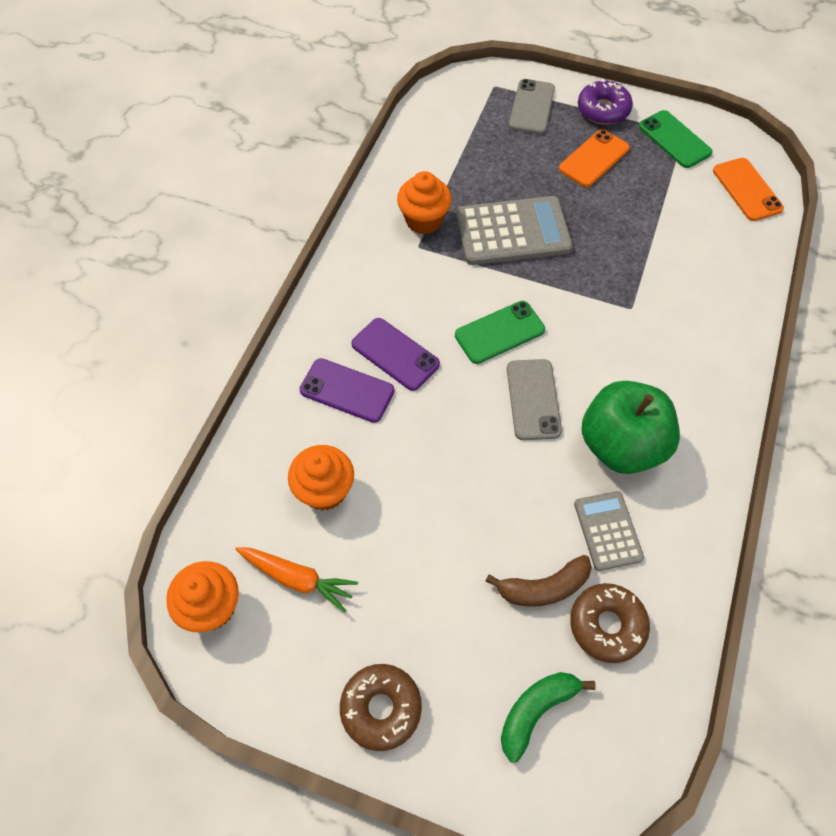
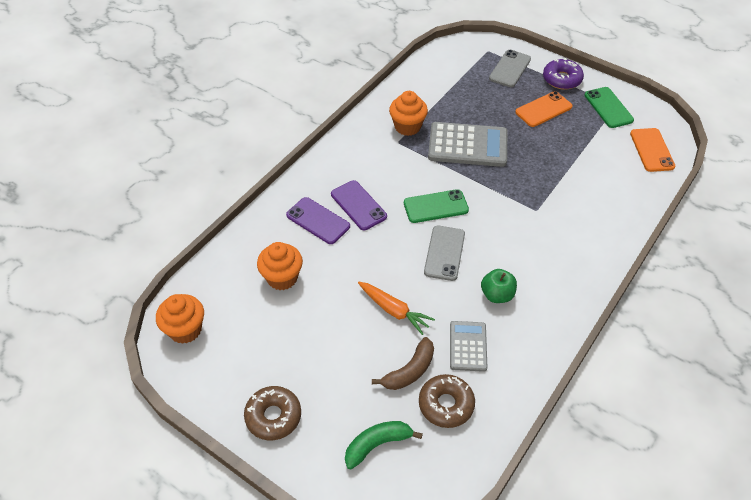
camera: 15 degrees right, 10 degrees down
orange carrot [235,547,358,613] -> orange carrot moved to [358,282,435,335]
brown banana [486,555,592,607] -> brown banana turned 45 degrees counterclockwise [372,337,434,390]
green apple [582,381,680,474] -> green apple [481,269,517,303], size x0.53

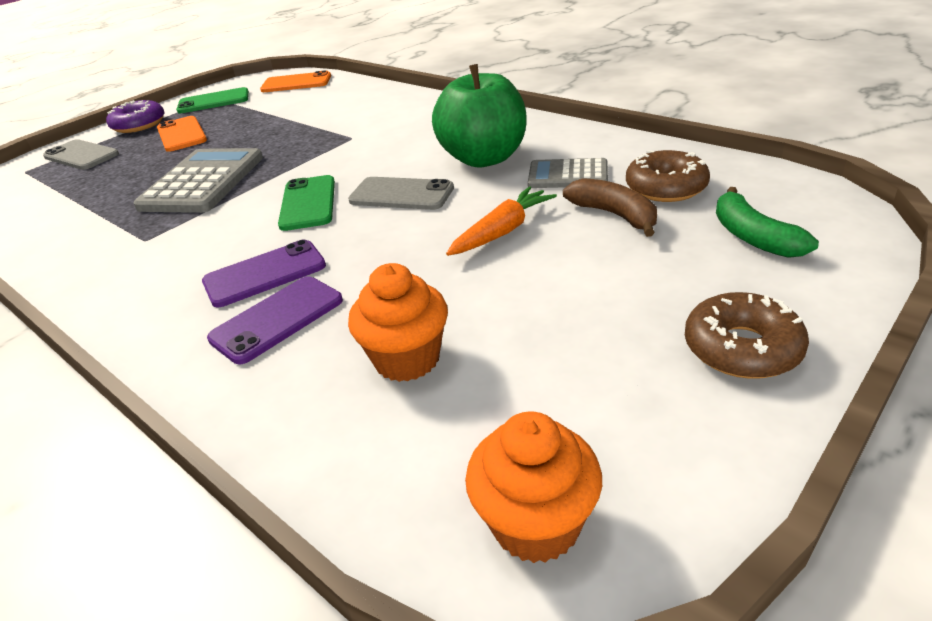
camera: 80 degrees left, 15 degrees down
orange cupcake [389,91,428,136] -> none
green apple [481,269,517,303] -> green apple [432,64,527,167], size x1.89

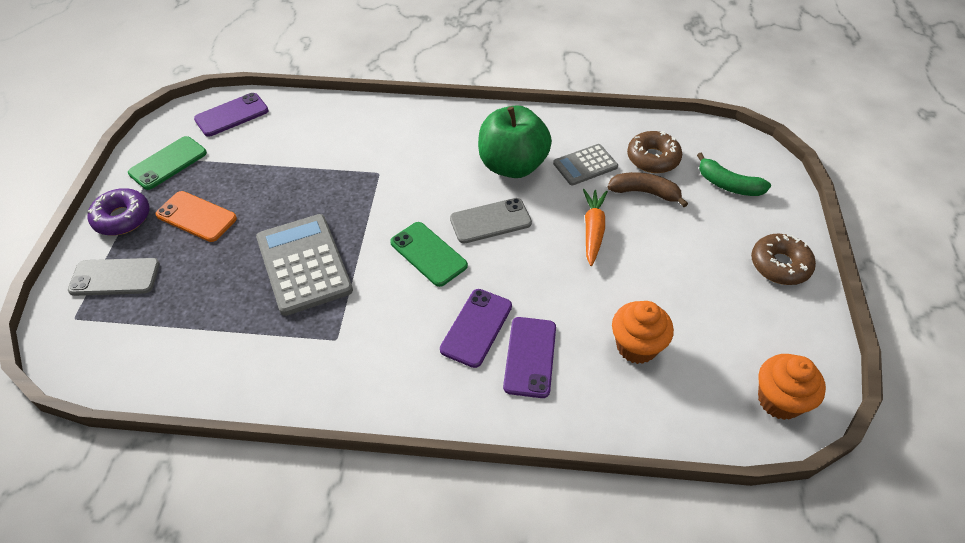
camera: 40 degrees left, 15 degrees up
orange phone [260,70,331,92] -> purple phone [194,93,269,137]

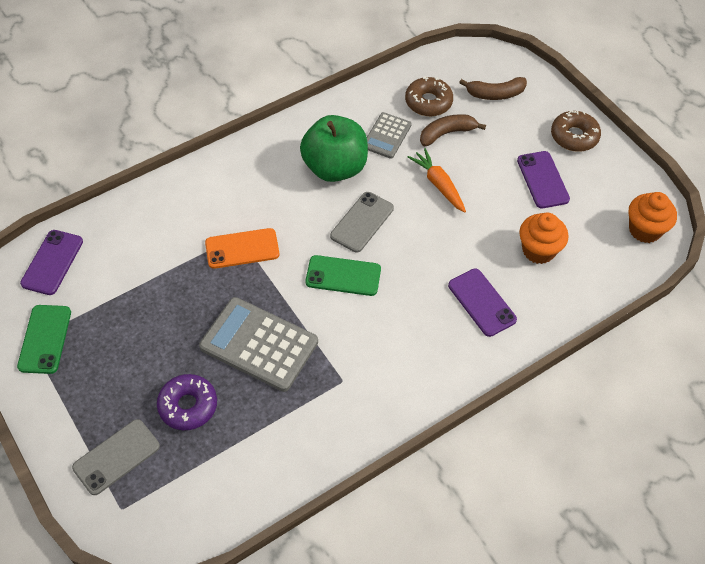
camera: 40 degrees left, 5 degrees up
purple donut [88,188,150,236] -> purple donut moved to [157,374,217,430]
orange phone [156,191,237,242] -> orange phone moved to [205,228,279,269]
purple phone [440,289,512,368] -> purple phone moved to [517,151,570,208]
green banana [697,152,771,196] -> brown banana [459,77,527,100]

